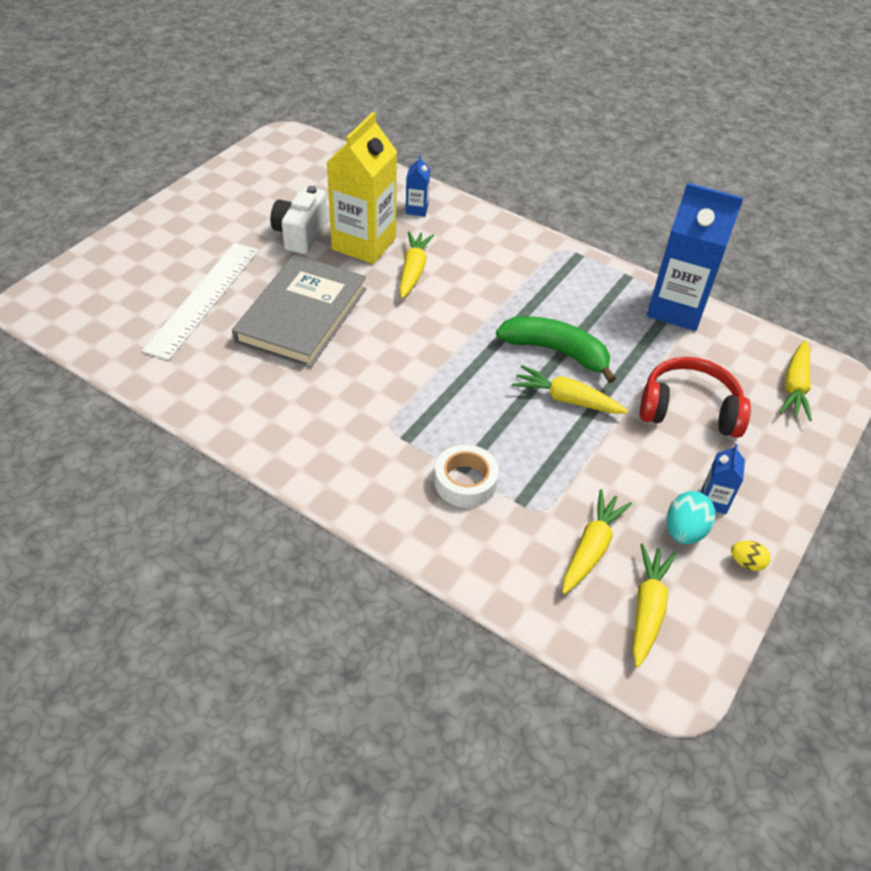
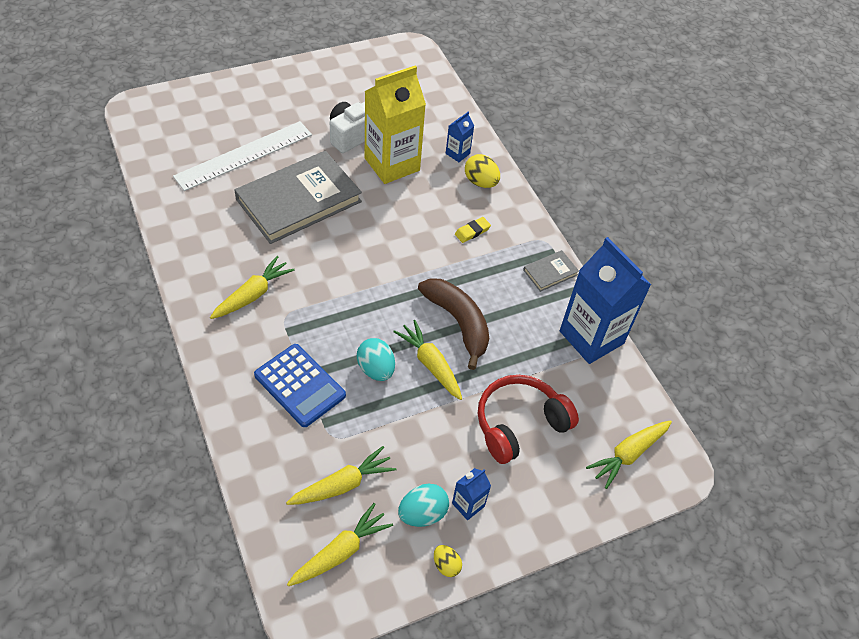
camera: 30 degrees right, 5 degrees up
yellow carrot [399,231,434,299] -> yellow carrot moved to [210,256,295,319]
white tape [434,444,499,508] -> blue calculator [254,344,346,427]
green banana [496,316,616,383] -> brown banana [418,278,489,370]
red headphones [640,357,751,438] -> red headphones turned 75 degrees counterclockwise [478,375,579,464]
none -> turquoise egg [357,338,395,381]
none -> yellow eraser [455,217,491,243]
none -> yellow egg [465,154,500,188]
none -> grey book [523,250,579,292]

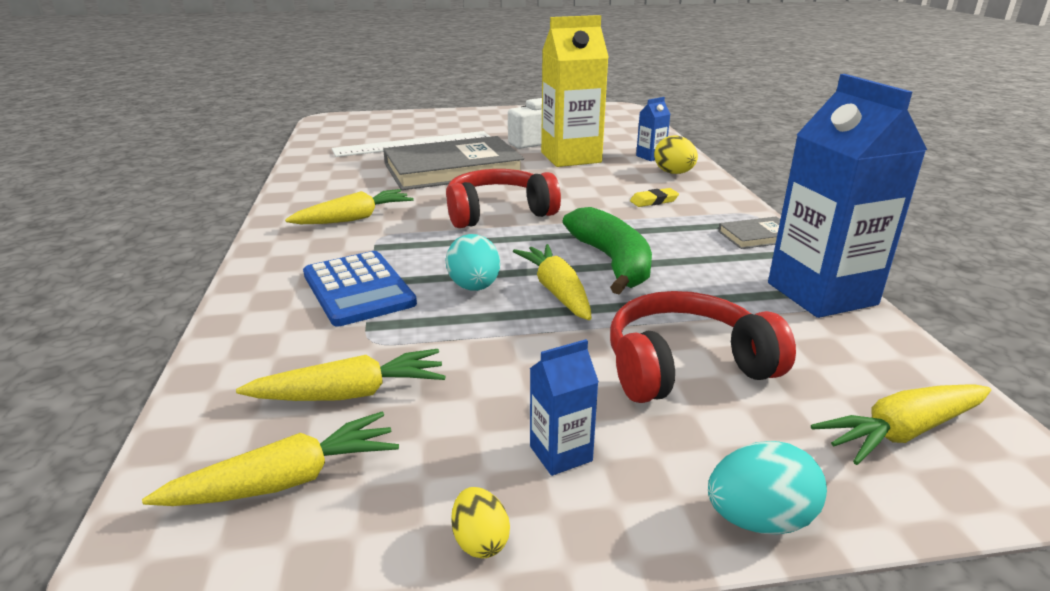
camera: 20 degrees right, 25 degrees down
turquoise egg [398,483,449,527] -> turquoise egg moved to [708,441,827,535]
brown banana [418,278,489,370] -> green banana [563,207,652,295]
none -> red headphones [446,169,561,228]

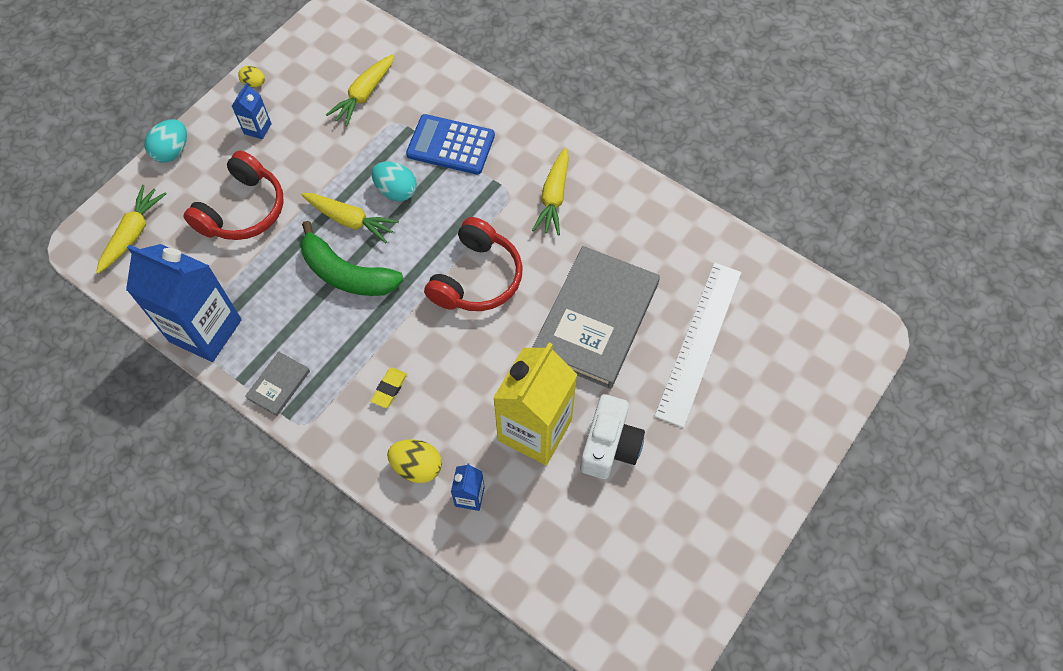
camera: 135 degrees right, 35 degrees up
yellow carrot [142,412,399,506] -> none

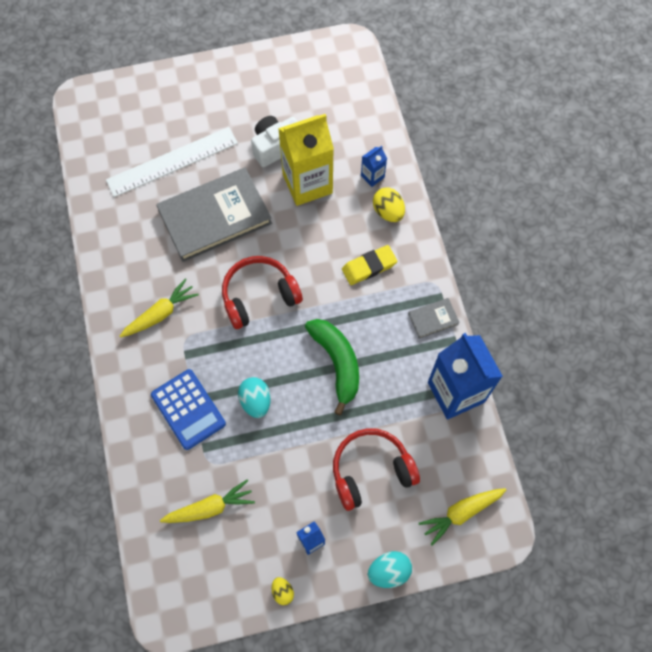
camera: 140 degrees left, 5 degrees up
yellow carrot [301,193,399,243] -> none
yellow eraser [371,367,407,408] -> yellow eraser [342,245,397,285], size x1.59

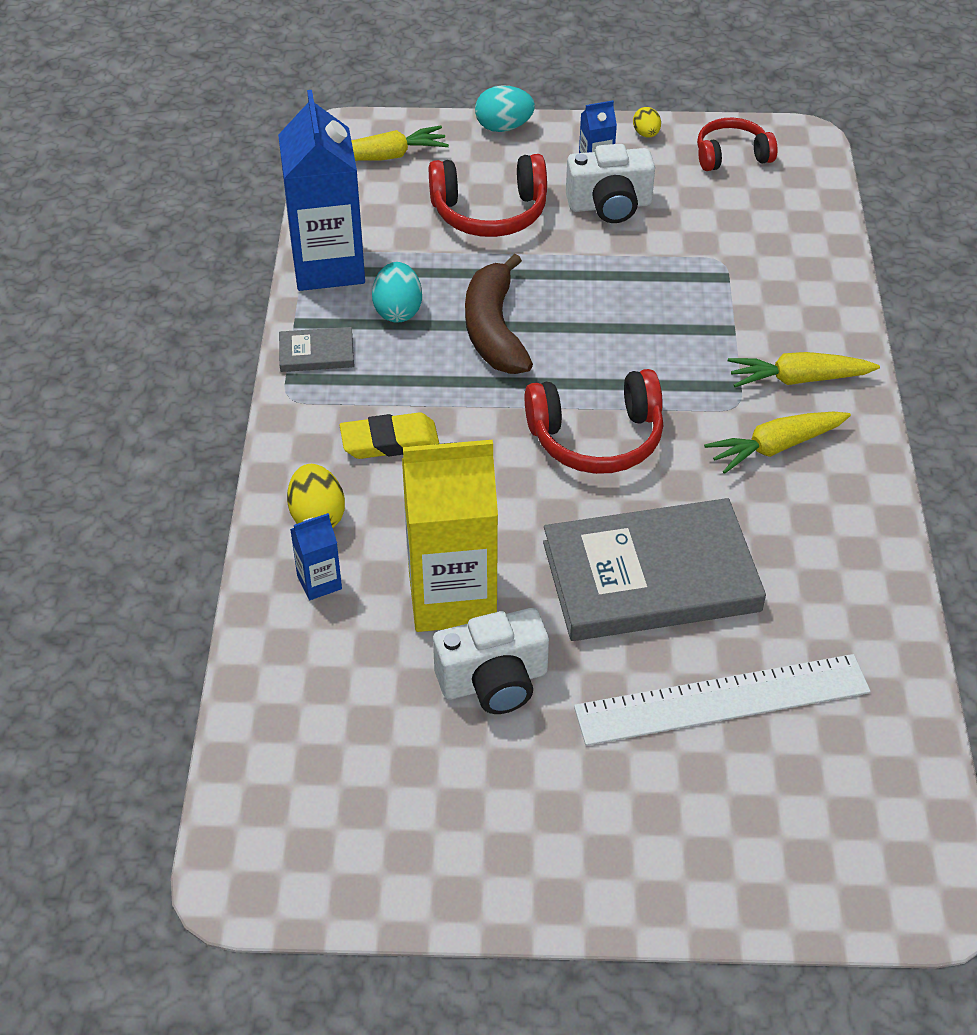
camera: 165 degrees left, 20 degrees down
blue calculator [151,369,226,450] -> none
yellow carrot [160,479,255,523] -> yellow carrot moved to [728,352,880,387]
turquoise egg [238,377,271,418] -> turquoise egg moved to [372,262,422,323]
green banana [305,319,359,415] -> brown banana [465,254,533,374]
none -> white camera [566,144,655,223]
none -> red headphones [697,118,778,171]

